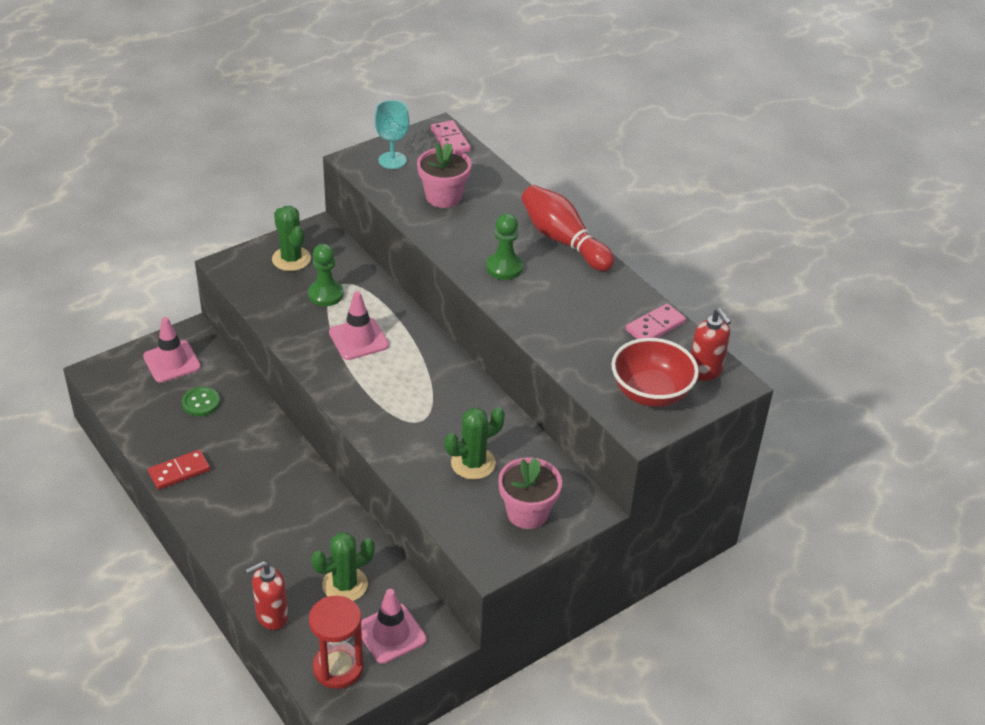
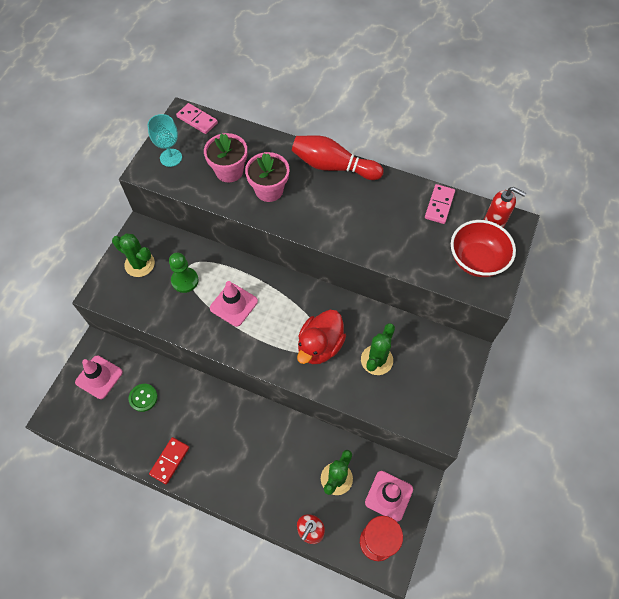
camera: 30 degrees left, 20 degrees up
green pawn [486,213,523,280] -> none
pink flower pot [498,457,562,529] -> pink flower pot moved to [245,152,289,202]
none -> red duck [297,310,346,364]

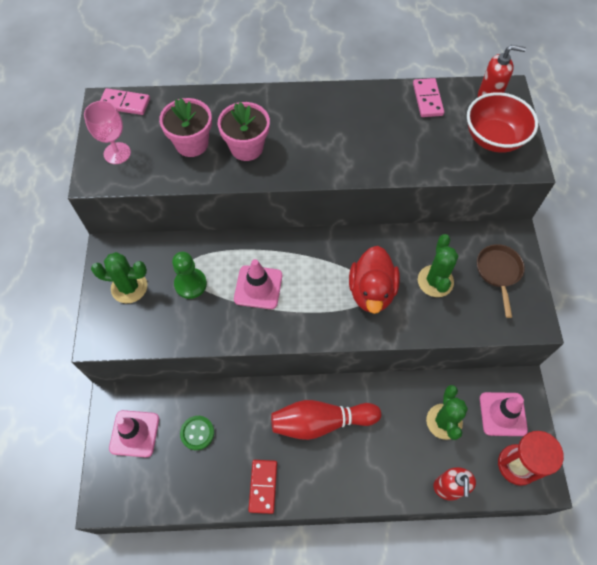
camera: 25 degrees left, 0 degrees up
turquoise goblet [148,114,182,167] -> pink goblet [84,100,131,164]
red bowling pin [292,135,383,180] -> red bowling pin moved to [271,400,381,440]
none -> brown pan [477,244,525,318]

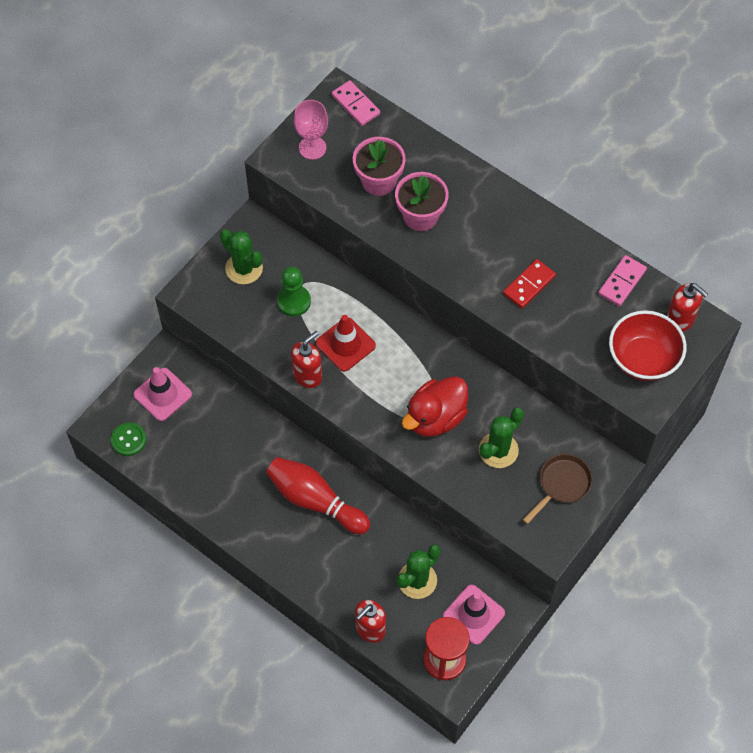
camera: 40 degrees right, 0 degrees up
green button [180,416,214,450] -> green button moved to [111,422,146,456]
pink traffic cone [234,259,282,309] -> red traffic cone [316,315,376,371]
red domino [248,460,277,514] -> red domino moved to [503,259,556,309]
none -> red soap dispenser [291,331,322,388]

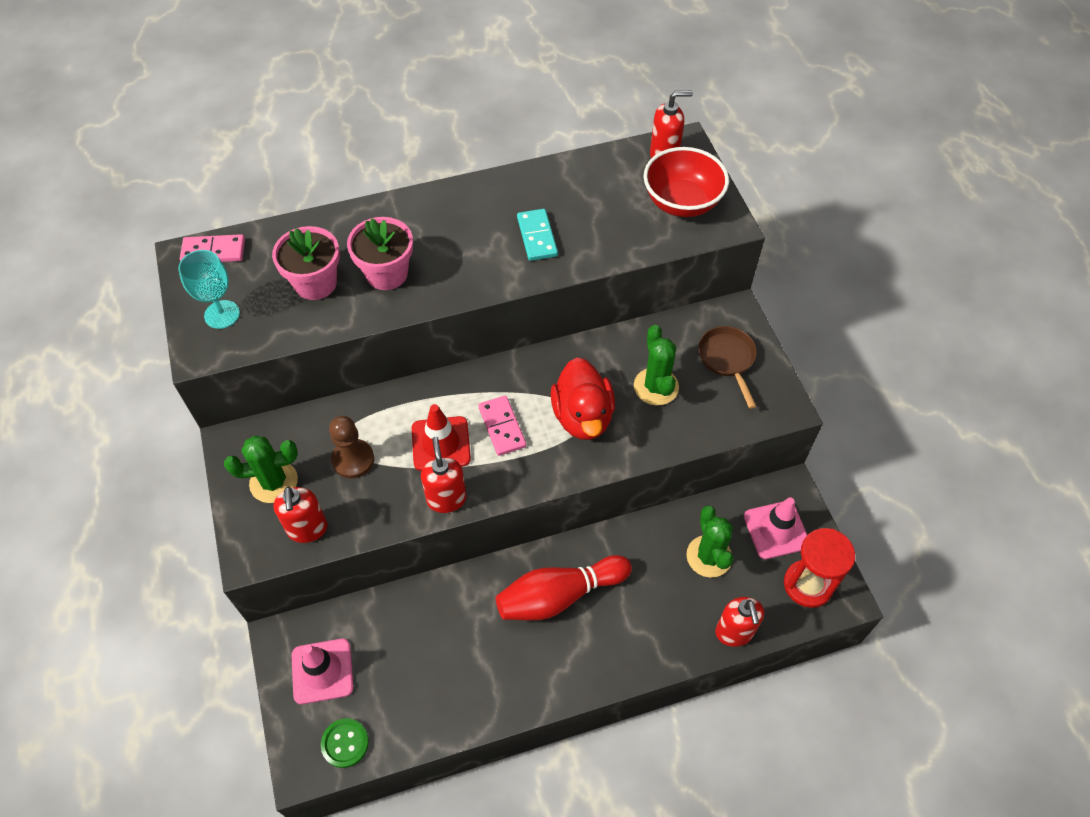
camera: 55 degrees left, 5 degrees down
green pawn [277,267,311,316] -> brown pawn [329,416,374,479]
pink goblet [294,100,328,160] -> turquoise goblet [178,250,240,329]
red domino [503,259,556,309] -> turquoise domino [517,209,558,261]
pink domino [598,255,647,306] -> pink domino moved to [478,396,526,456]
none -> red soap dispenser [273,486,327,543]

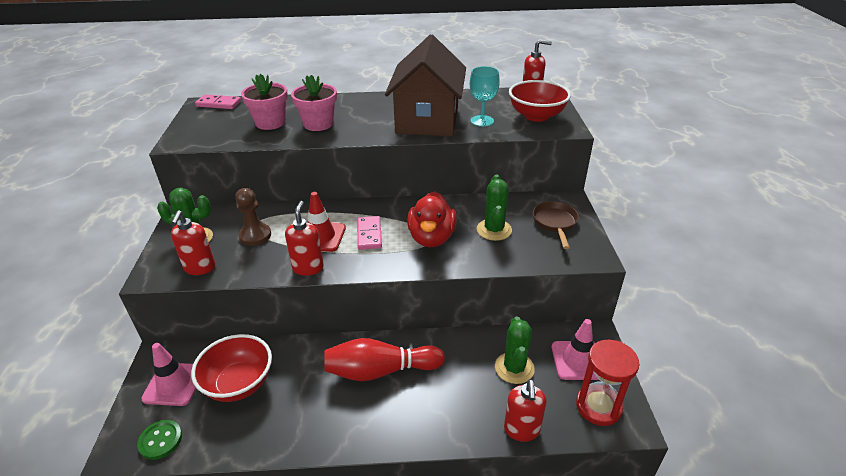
camera: 15 degrees right, 20 degrees down
turquoise goblet [178,250,240,329] -> turquoise goblet moved to [470,66,500,127]
turquoise domino [517,209,558,261] -> brown house [385,34,466,136]
none -> red bowl [191,334,272,402]

